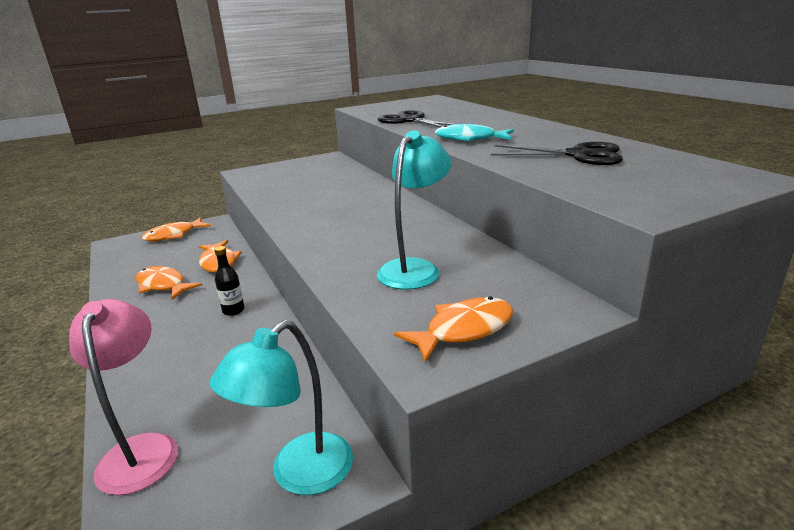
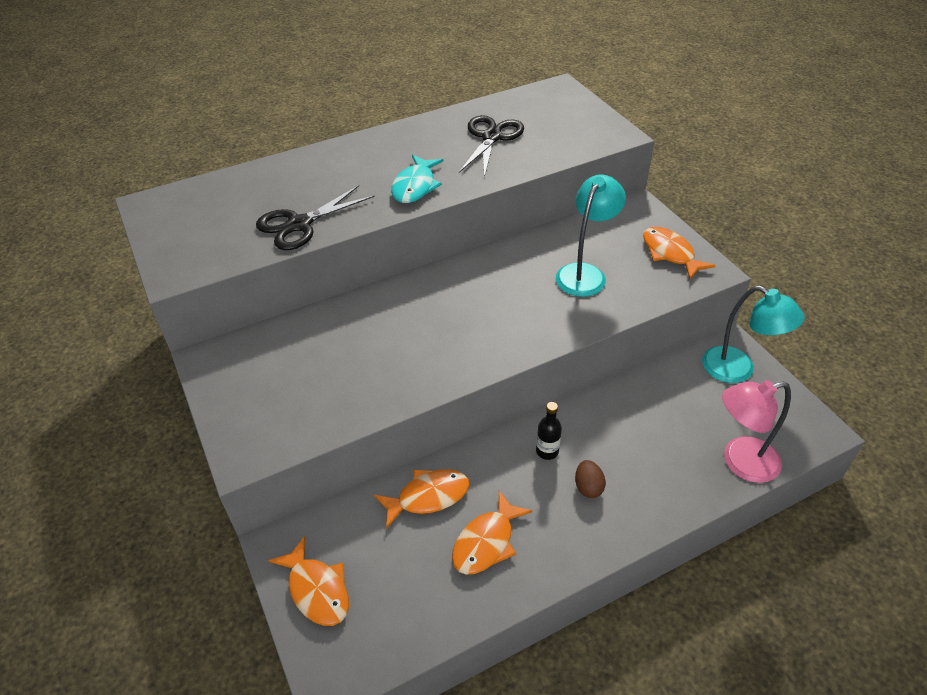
camera: 90 degrees left, 20 degrees up
turquoise lamp [377,130,451,290] -> turquoise lamp turned 90 degrees clockwise [556,175,626,297]
none -> brown egg [575,460,606,498]

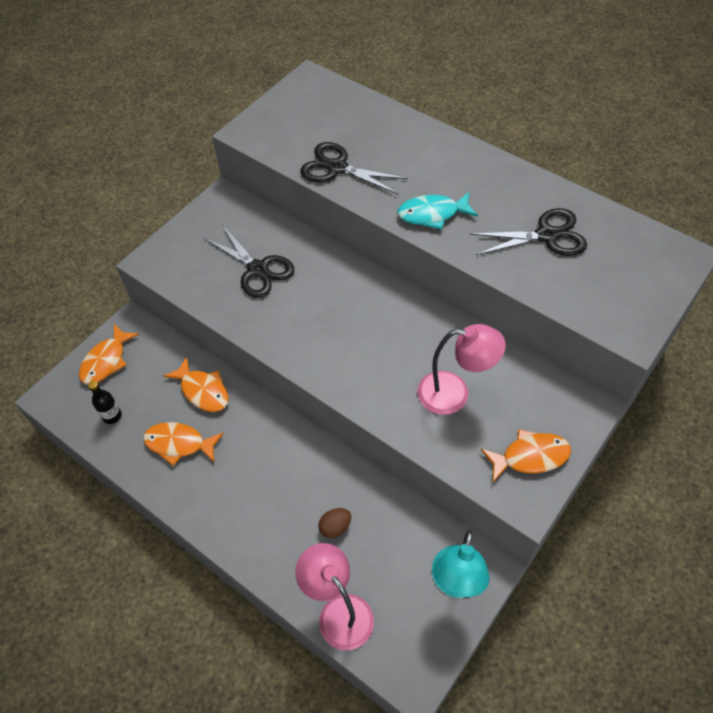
camera: 65 degrees right, 10 degrees up
black bottle [536,402,562,460] -> black bottle moved to [88,381,122,424]
turquoise lamp [556,175,626,297] -> pink lamp [417,324,506,415]
brown egg [575,460,606,498] -> brown egg moved to [318,508,351,538]
orange fish [643,227,716,280] -> orange fish turned 45 degrees clockwise [481,429,571,482]
none -> black scissors [204,225,294,298]

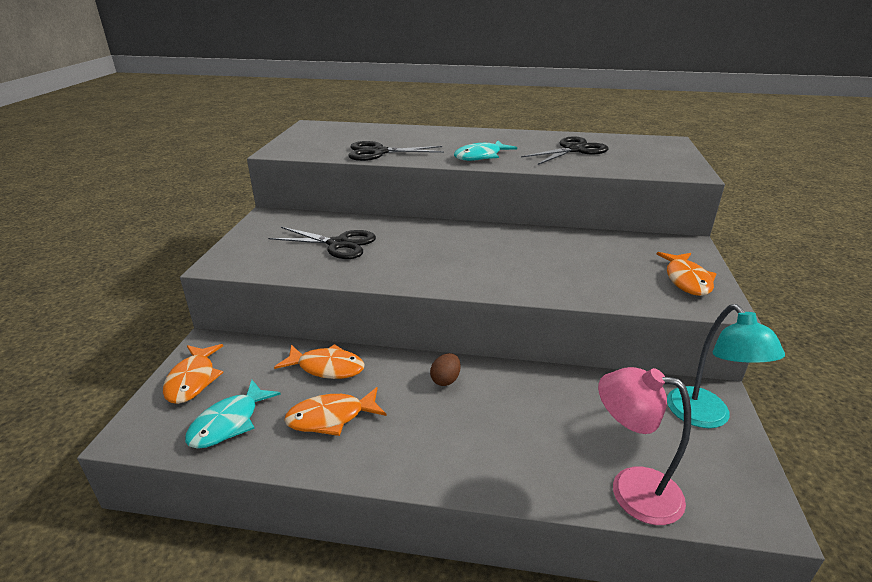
camera: 30 degrees left, 25 degrees down
black bottle [88,381,122,424] -> turquoise fish [185,380,281,449]
brown egg [318,508,351,538] -> brown egg moved to [430,353,461,386]
pink lamp [417,324,506,415] -> none
orange fish [481,429,571,482] -> orange fish turned 135 degrees clockwise [657,252,716,296]

